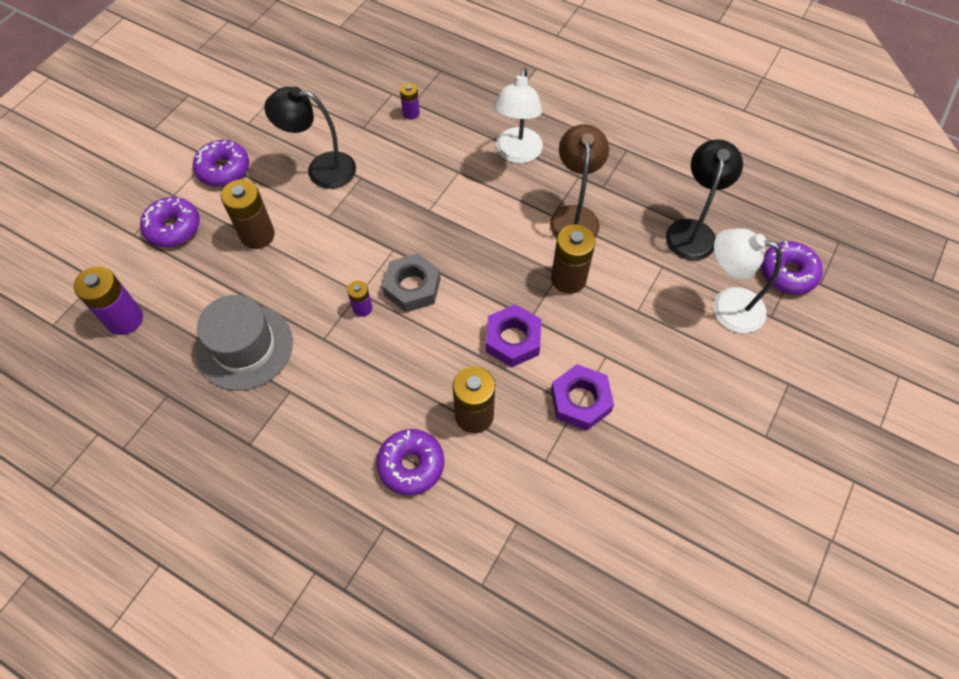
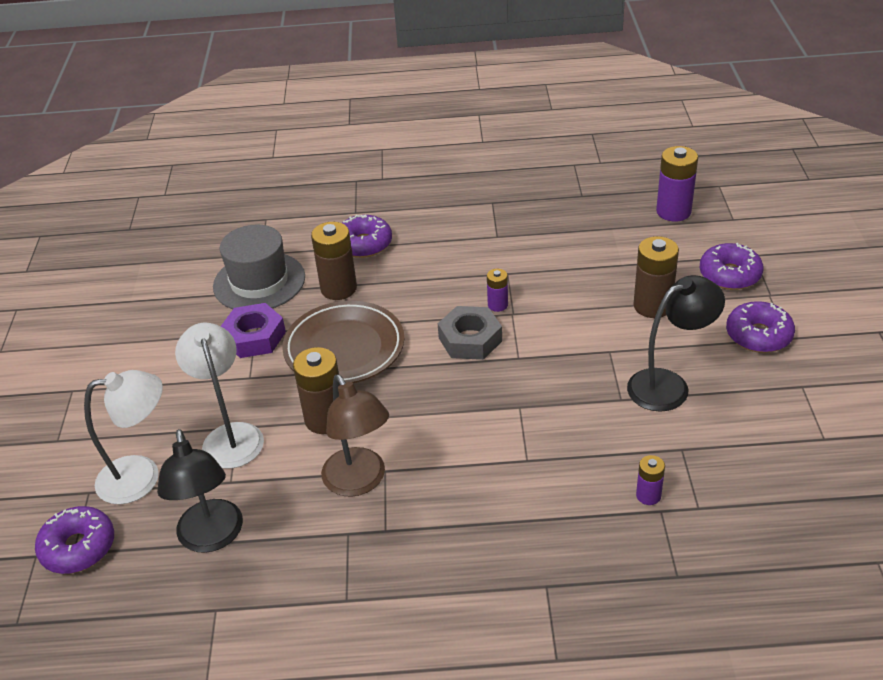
camera: 150 degrees right, 20 degrees down
grey hat [196,295,293,391] -> grey hat moved to [213,225,305,309]
purple nut [486,304,541,368] -> brown plate [282,301,404,383]
white lamp [494,68,543,163] -> white lamp moved to [175,323,264,469]

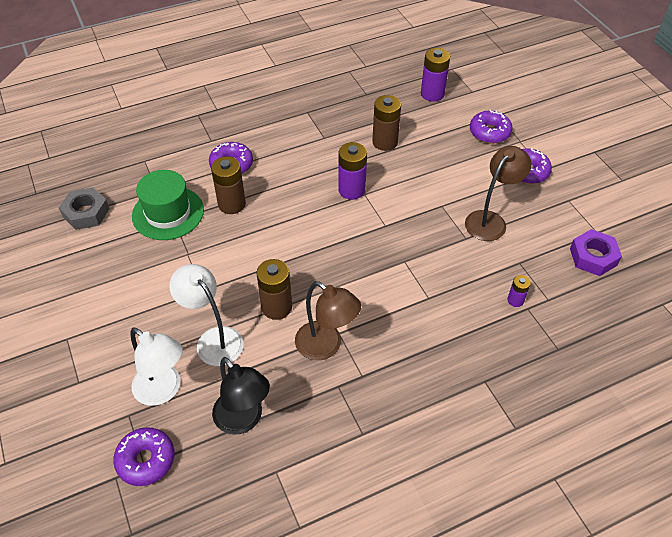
camera: 25 degrees left, 10 degrees up
white lamp [84,370,163,504] -> white lamp turned 75 degrees clockwise [130,327,183,406]
grey hat [213,225,305,309] -> green hat [132,170,204,240]
purple nut [220,303,286,358] -> purple nut moved to [570,229,622,276]
brown plate [282,301,404,383] -> none
grey nut [438,306,502,360] -> grey nut moved to [59,187,110,230]
purple battery [487,269,508,312] -> purple battery [338,142,367,200], size x1.85
black lamp [627,275,725,412] -> brown lamp [465,146,531,241]
brown battery [633,236,679,318] -> brown battery moved to [372,95,401,151]

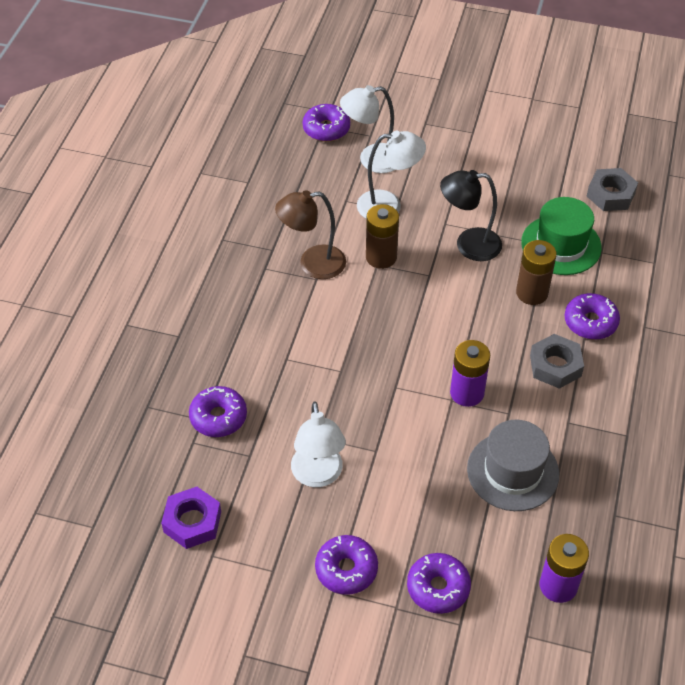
camera: 130 degrees right, 0 degrees up
black lamp [212,357,270,434] -> black lamp moved to [440,170,502,261]
brown battery [372,95,401,151] -> grey hat [467,420,559,511]
brown lamp [465,146,531,241] -> white lamp [291,401,346,487]
purple battery [507,275,531,307] -> purple donut [189,386,247,437]
none -> grey nut [530,334,584,389]

